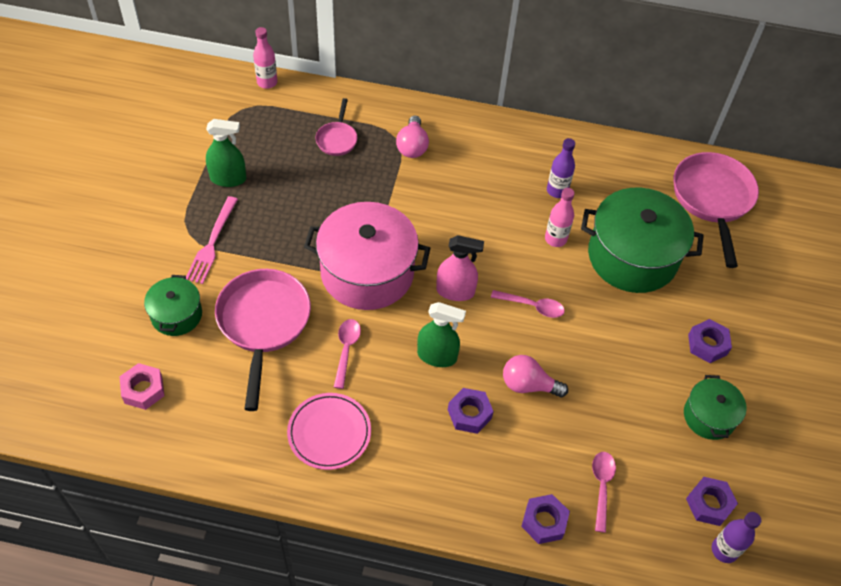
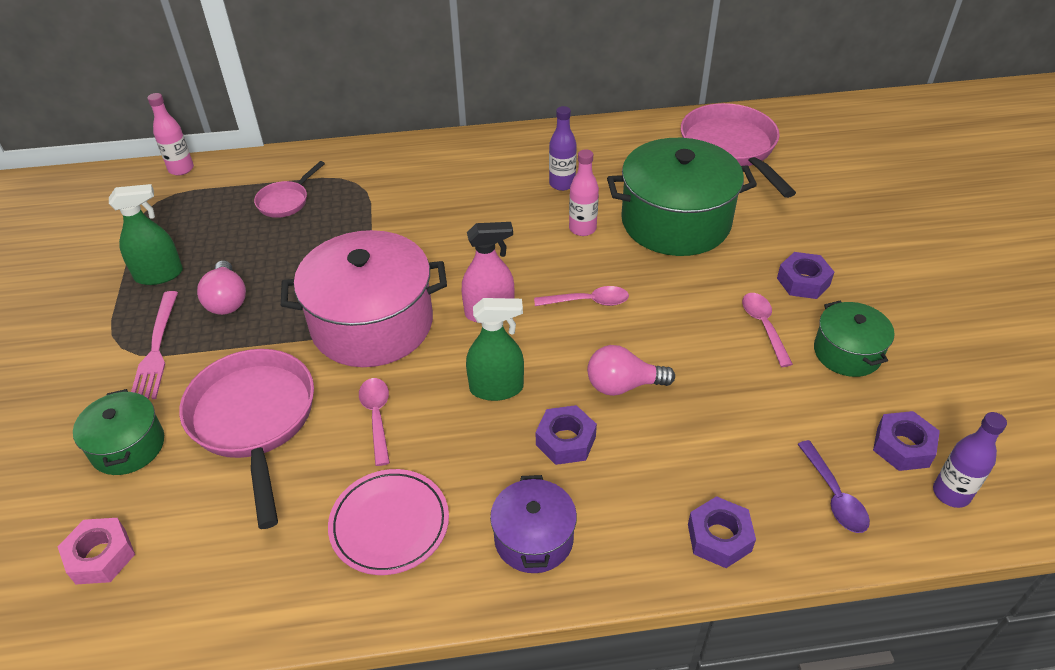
camera: 15 degrees left, 10 degrees down
pink pan [315,98,357,156] -> pink pan turned 45 degrees clockwise [254,161,325,218]
pink light bulb [396,115,429,158] -> pink light bulb moved to [197,260,246,315]
pink spoon [592,452,616,533] -> pink spoon moved to [742,293,793,367]
none -> purple pot [490,475,577,573]
none -> purple spoon [798,440,870,533]

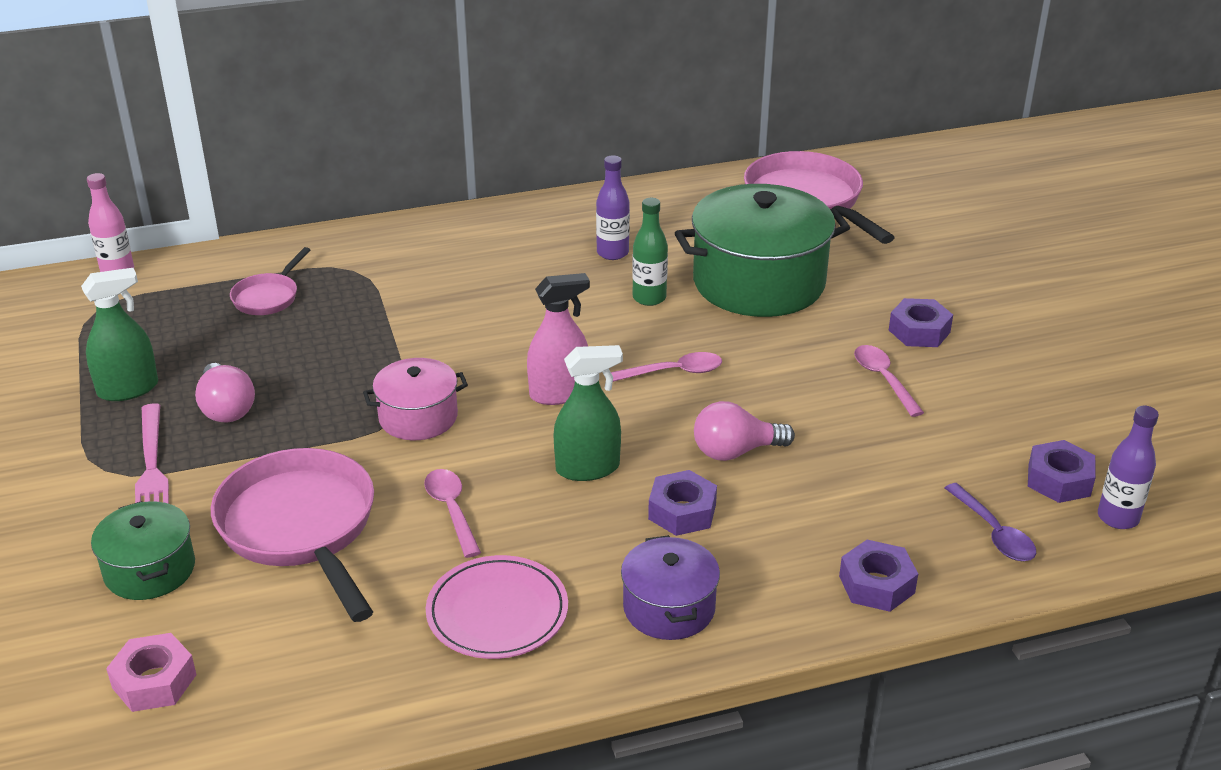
camera: 10 degrees left, 10 degrees down
pink pot [281,230,447,367] -> pink pot [363,358,468,440], size x0.52
pink bottle [569,149,599,236] -> green bottle [632,198,668,306]
green pot [814,301,895,377] -> none

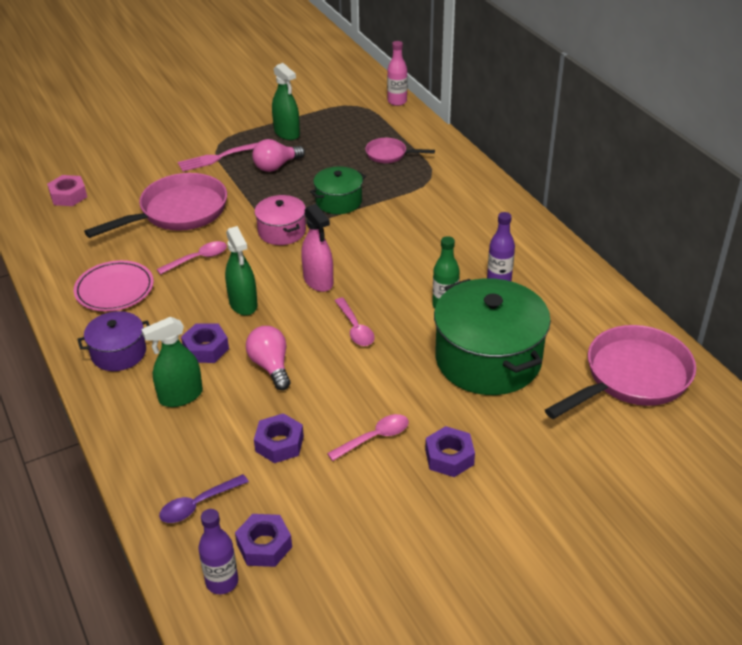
camera: 80 degrees right, 5 degrees up
green pot [91,501,195,600] -> green pot moved to [310,166,366,214]
purple nut [839,540,918,612] -> purple nut moved to [254,413,304,463]
none -> green spray bottle [141,317,203,407]

